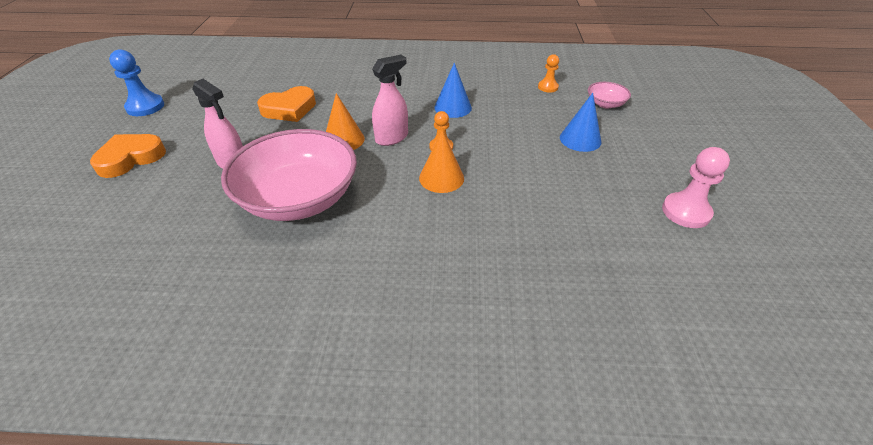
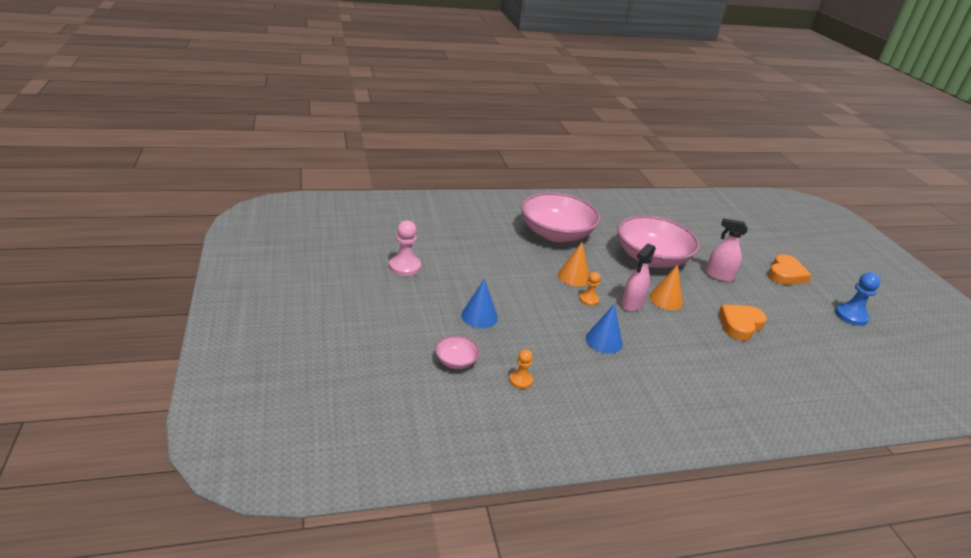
camera: 160 degrees right, 10 degrees down
none -> pink bowl [521,192,600,242]

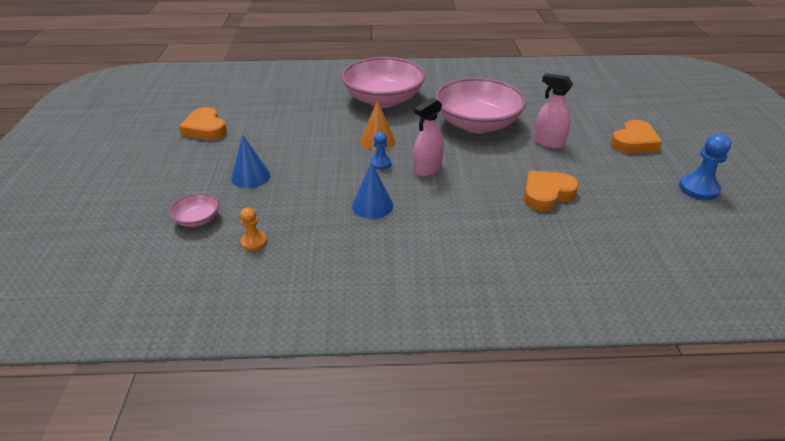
camera: 15 degrees right, 5 degrees up
pink pawn [389,220,421,276] -> orange heart [179,107,227,140]
orange pawn [579,272,601,306] -> blue pawn [370,132,391,170]
orange cone [649,265,683,310] -> none

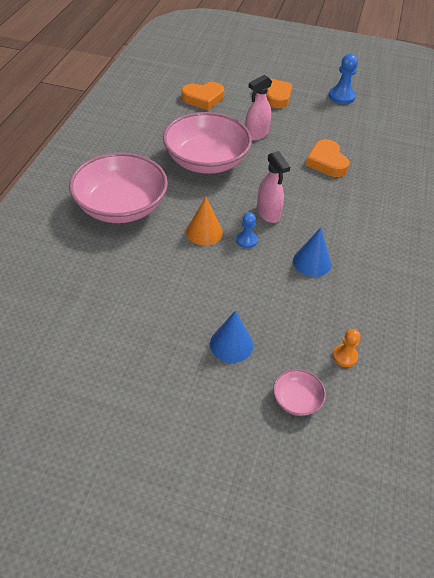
camera: 75 degrees left, 10 degrees up
orange heart [179,107,227,140] -> orange heart moved to [181,82,224,110]

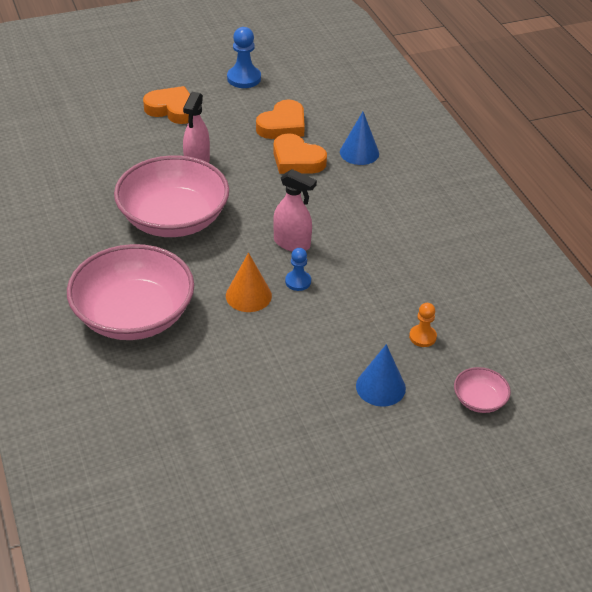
camera: 35 degrees left, 5 degrees down
orange heart [181,82,224,110] -> orange heart moved to [256,100,305,139]
blue cone [293,227,331,277] -> blue cone moved to [340,112,379,165]
orange pawn [333,329,361,367] -> orange pawn moved to [409,303,437,347]

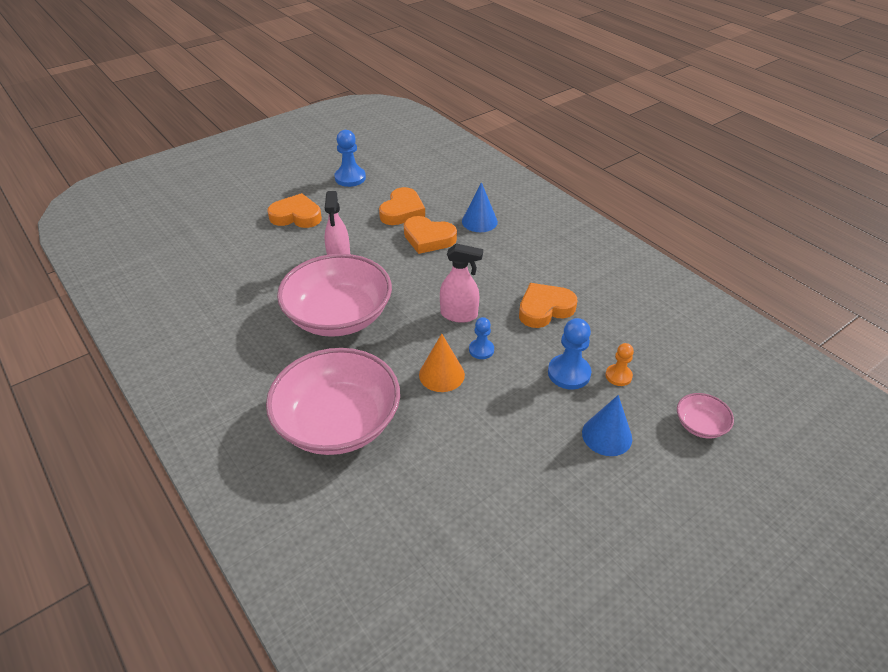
camera: 15 degrees left, 0 degrees up
none -> orange heart [519,283,577,328]
none -> blue pawn [548,318,591,389]

